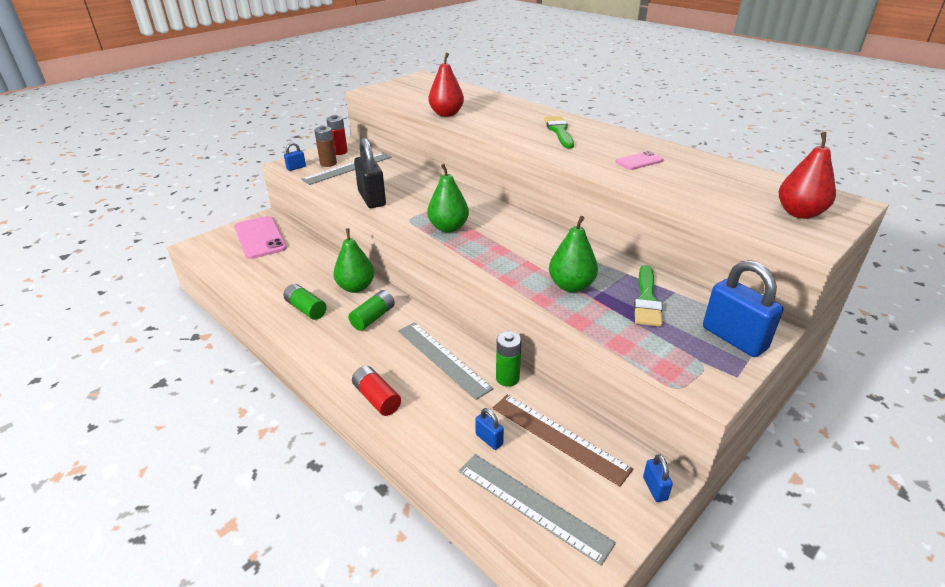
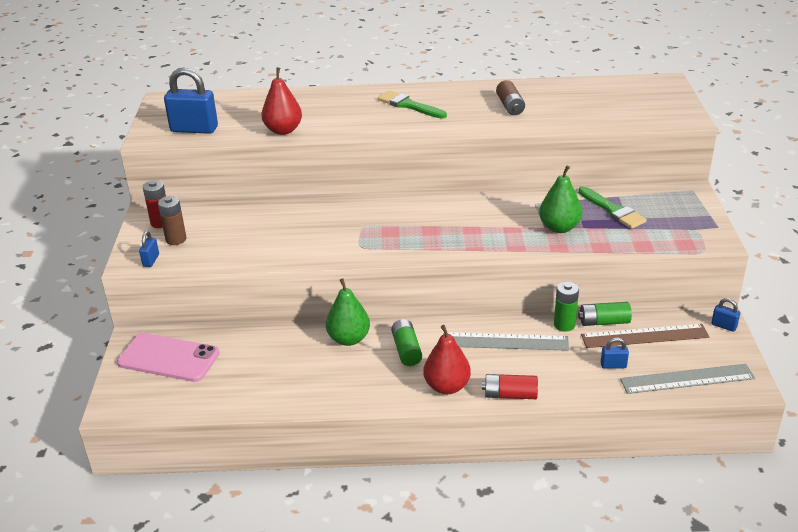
camera: 45 degrees left, 0 degrees up
green battery [283,284,327,320] -> green battery moved to [578,302,632,326]
grey ruler [301,152,391,185] -> none
black padlock [354,138,386,208] -> none
green pear [427,164,469,233] -> none
pink phone [615,151,664,170] -> brown battery [496,80,525,115]
blue padlock [703,260,783,357] -> blue padlock moved to [164,67,218,134]
red pear [779,132,836,219] -> red pear moved to [423,325,471,394]

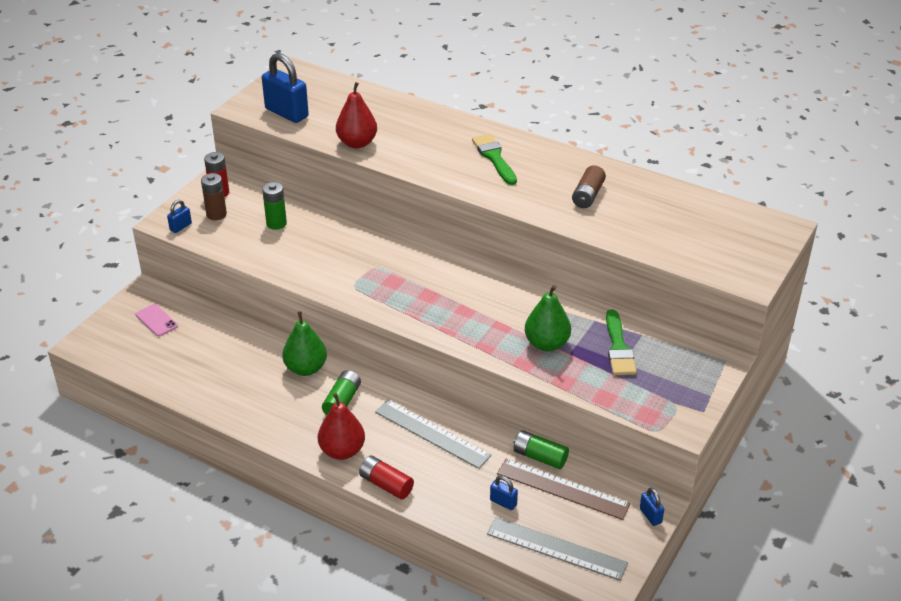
camera: 30 degrees right, 5 degrees up
pink phone [117,333,220,382] -> pink phone [135,304,178,336], size x0.51
green battery [554,282,579,331] -> green battery moved to [262,182,287,230]

